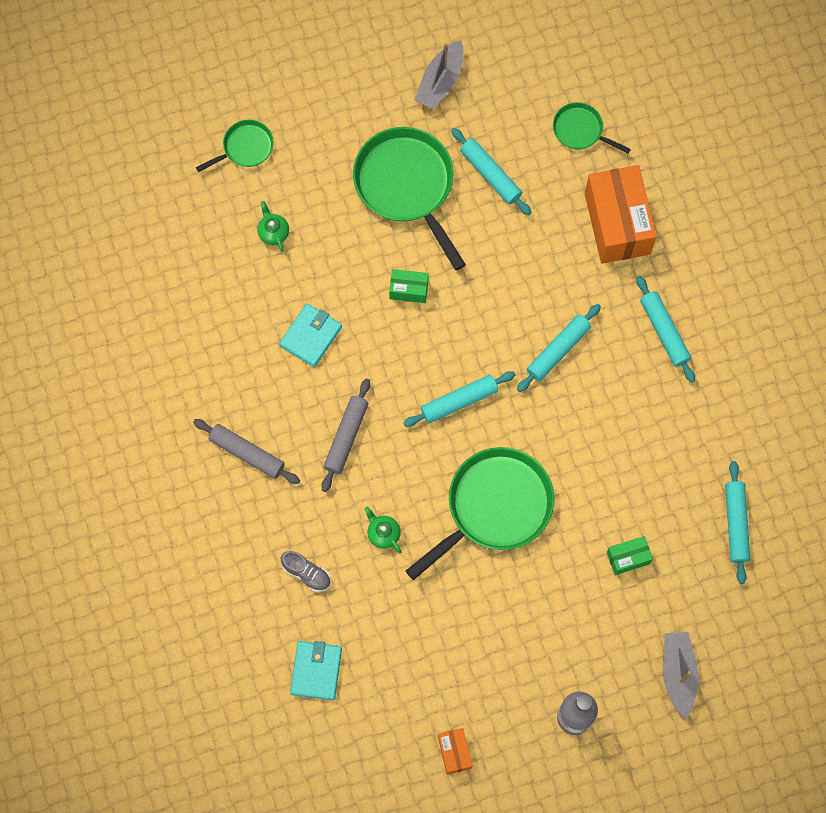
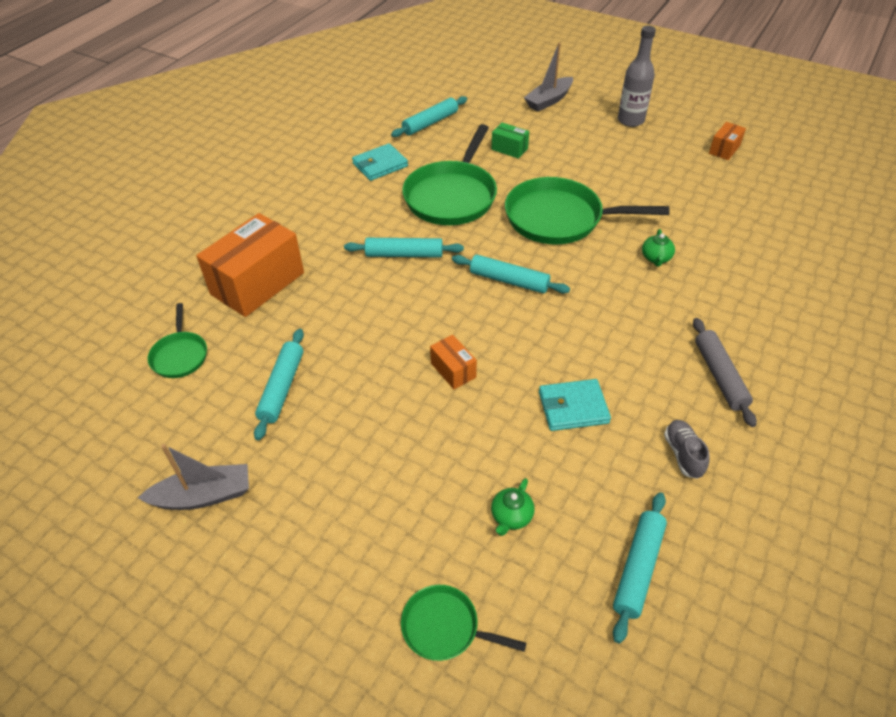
camera: 130 degrees left, 25 degrees down
grey shoe [280,551,331,592] -> grey shoe moved to [664,420,710,479]
turquoise wallet [290,641,342,700] -> turquoise wallet moved to [352,143,408,181]
grey rolling pin [321,379,370,492] -> none
green pan [353,127,466,270] -> green pan moved to [402,124,497,225]
green box [389,269,429,303] -> orange box [430,335,477,389]
turquoise rolling pin [636,276,695,383] -> turquoise rolling pin moved to [613,492,667,643]

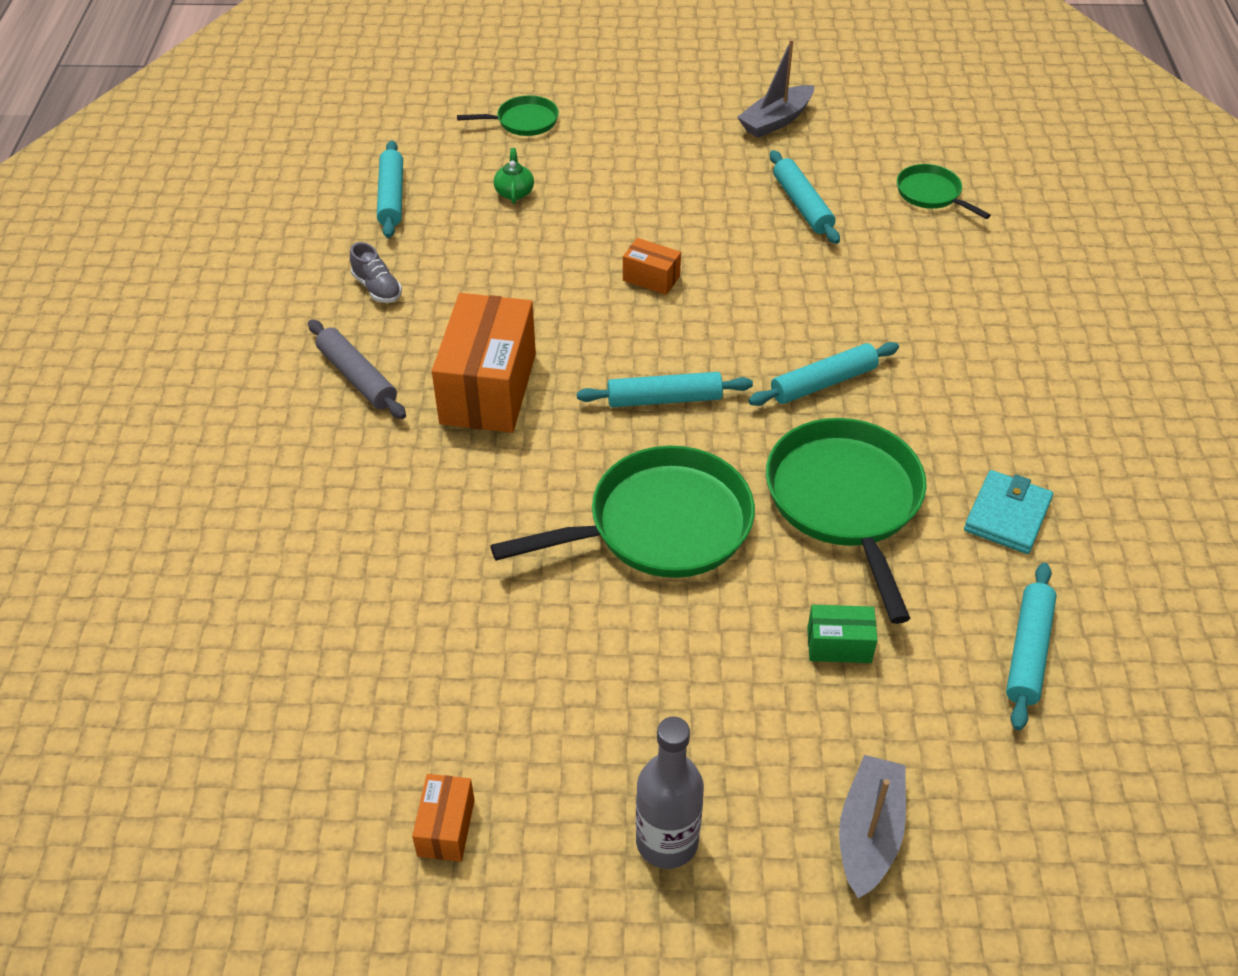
camera: 150 degrees right, 0 degrees up
orange box [196,213,304,317] -> orange box moved to [432,293,536,433]
turquoise wallet [539,379,611,431] -> none
green teapot [642,229,675,267] -> none

